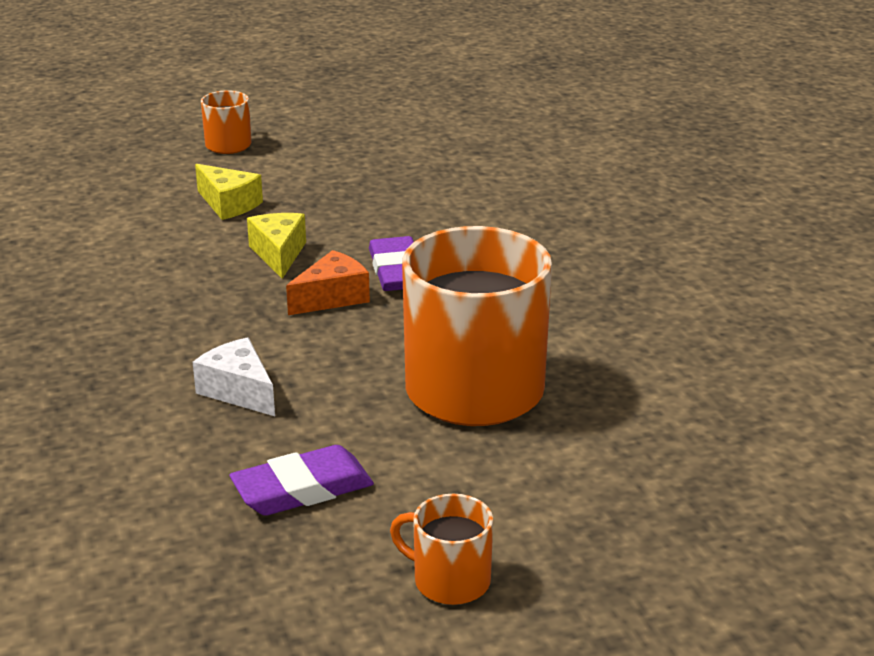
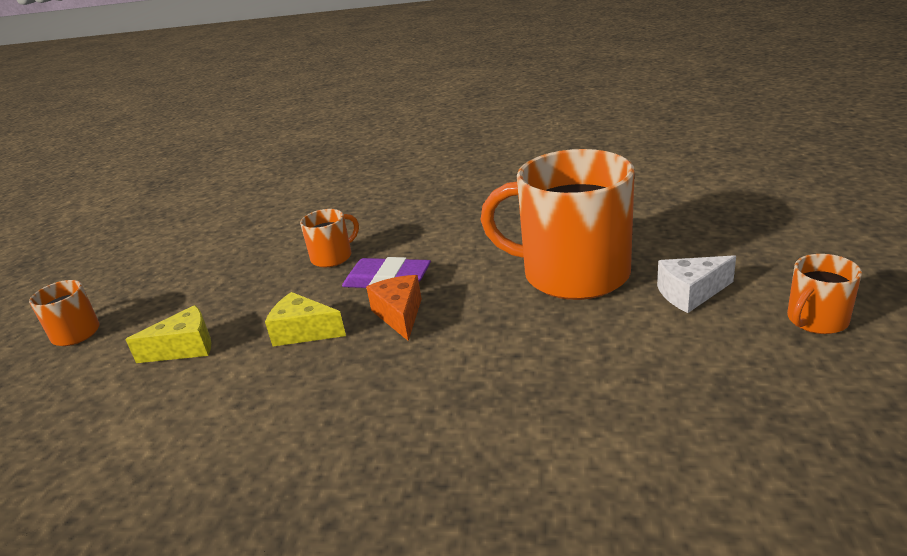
camera: 60 degrees left, 0 degrees up
white cheese [193,337,275,416] -> white cheese moved to [657,255,736,313]
purple eraser [230,445,374,516] -> none
none -> orange mug [300,209,359,267]

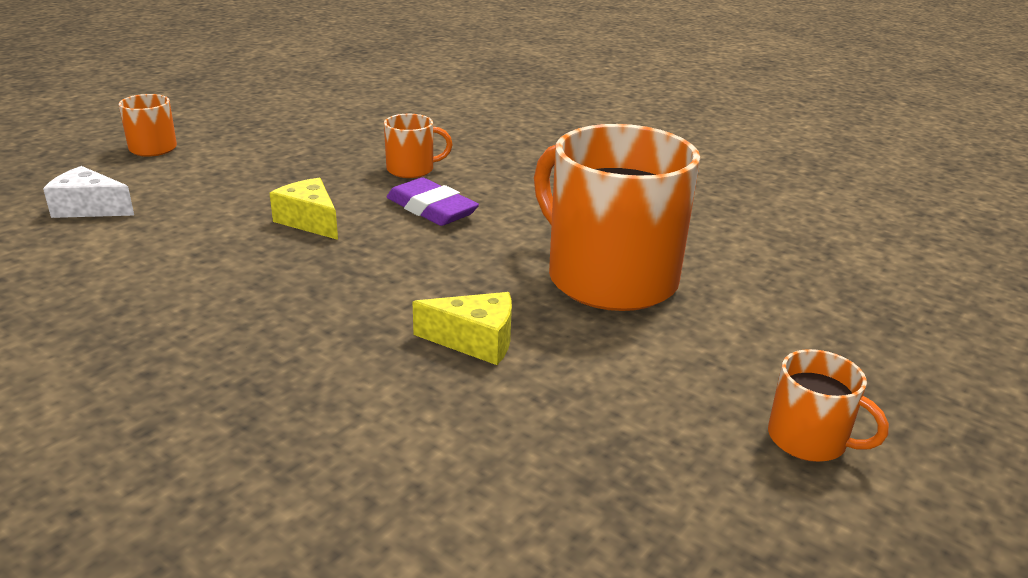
camera: 25 degrees right, 0 degrees up
yellow cheese [125,305,211,363] -> yellow cheese moved to [413,292,512,365]
orange cheese [366,275,422,341] -> none
white cheese [657,255,736,313] -> white cheese moved to [43,166,134,218]
orange mug [787,254,862,334] -> orange mug turned 135 degrees counterclockwise [768,349,889,462]

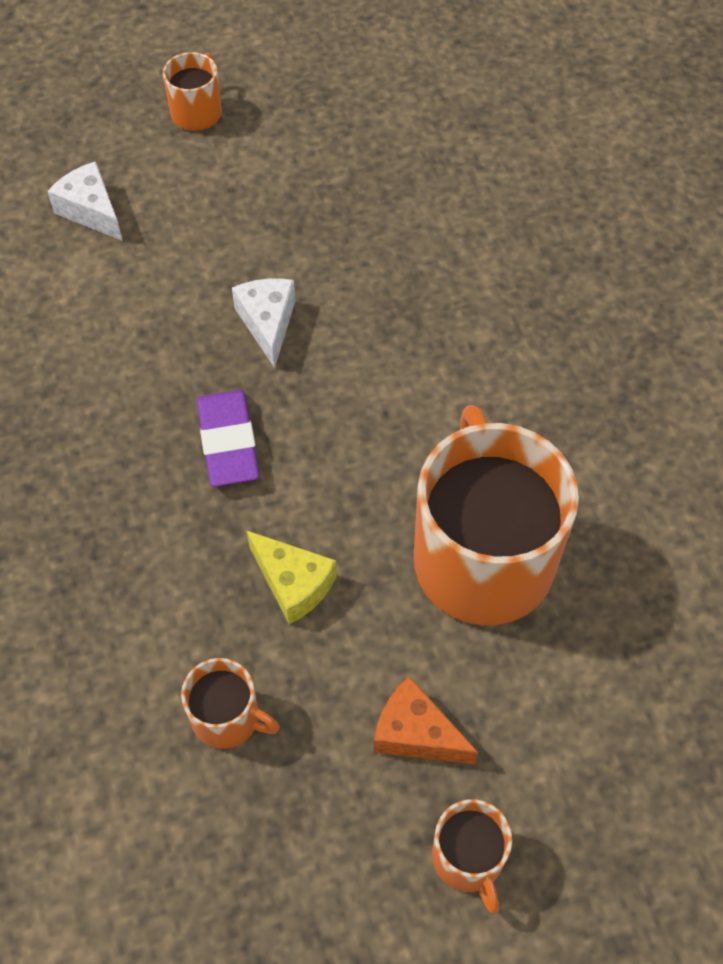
camera: 35 degrees right, 30 degrees up
yellow cheese [270,178,338,240] -> white cheese [232,278,296,368]
orange mug [384,114,453,178] -> orange mug moved to [181,658,280,749]
purple eraser [387,177,479,226] -> purple eraser moved to [197,390,260,487]
none -> orange cheese [374,676,478,764]

